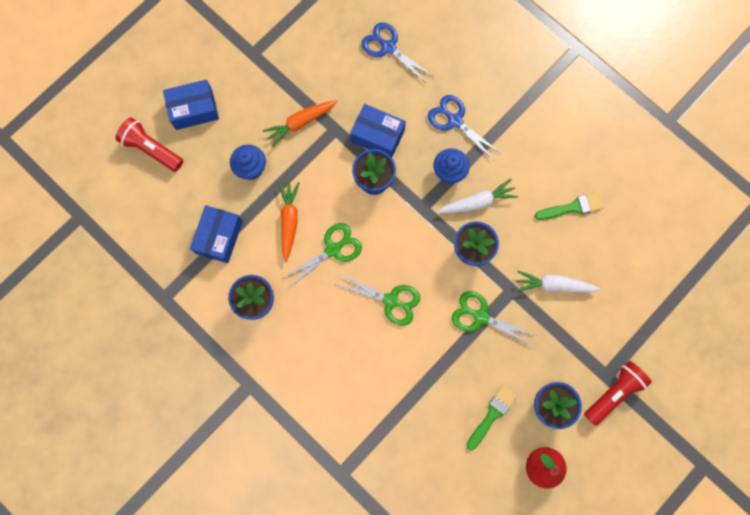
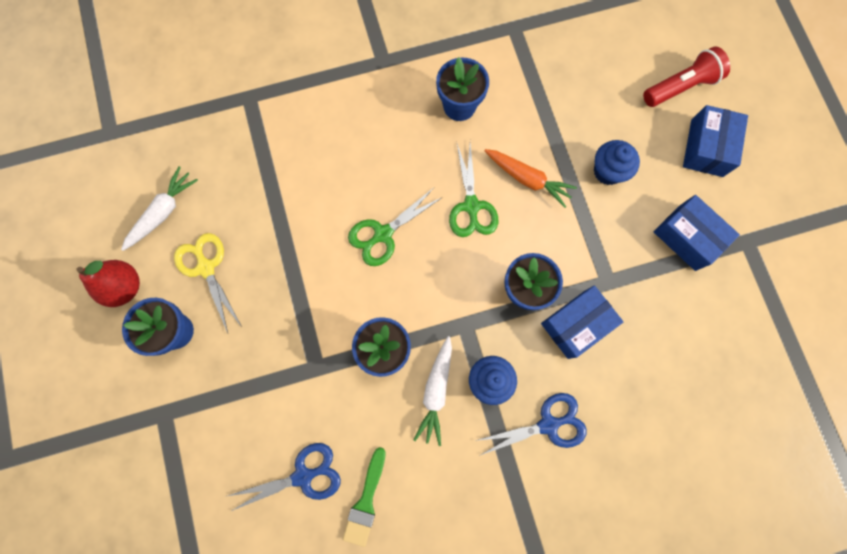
camera: 120 degrees right, 0 degrees up
blue box [190,205,243,263] -> blue box moved to [654,195,740,271]
orange carrot [263,100,337,147] -> none
blue scissors [361,22,434,84] -> blue scissors moved to [228,443,341,511]
green scissors [452,291,537,347] -> none
green brush [466,385,518,450] -> yellow scissors [174,233,242,333]
white carrot [516,271,600,293] -> white carrot moved to [121,166,198,251]
red flashlight [584,361,652,426] -> none

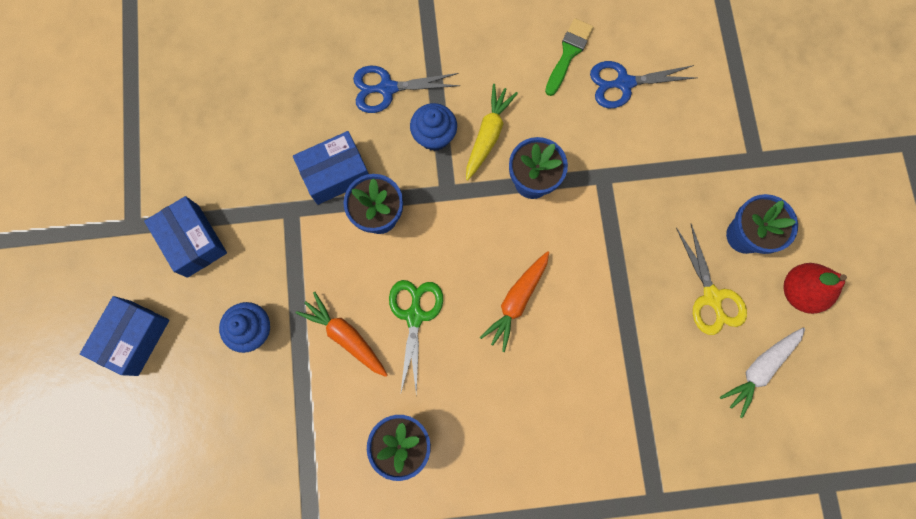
camera: 170 degrees left, 0 degrees up
green scissors [348,188,443,266] -> orange carrot [480,251,549,352]
white carrot [414,336,452,446] -> yellow carrot [466,84,518,180]
red flashlight [643,46,730,107] -> none

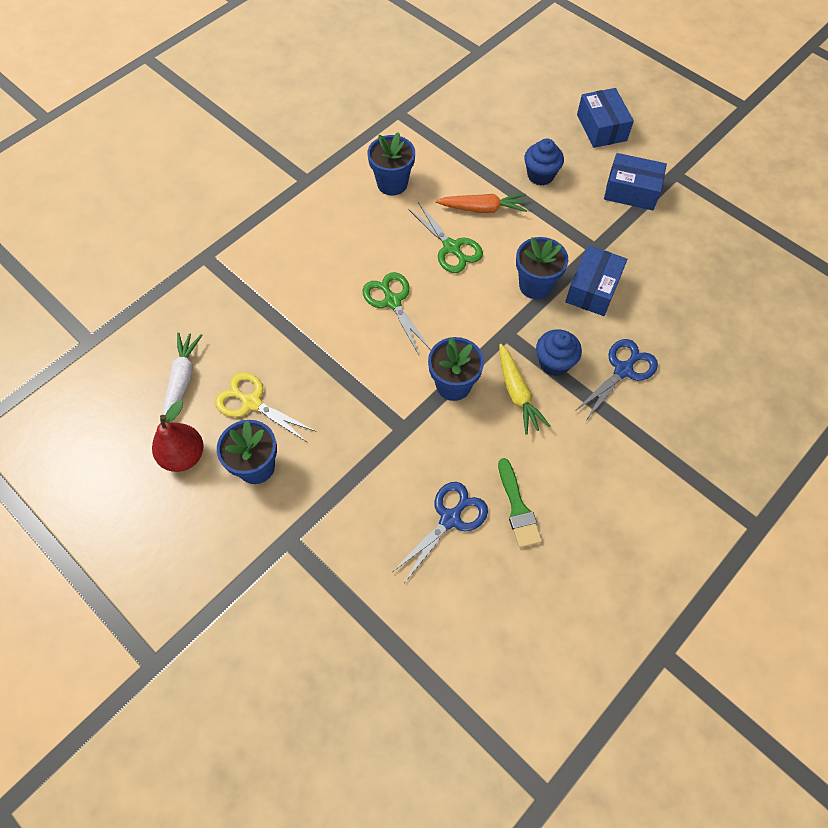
camera: 140 degrees right, 15 degrees down
orange carrot [480,251,549,352] -> green scissors [363,272,431,355]

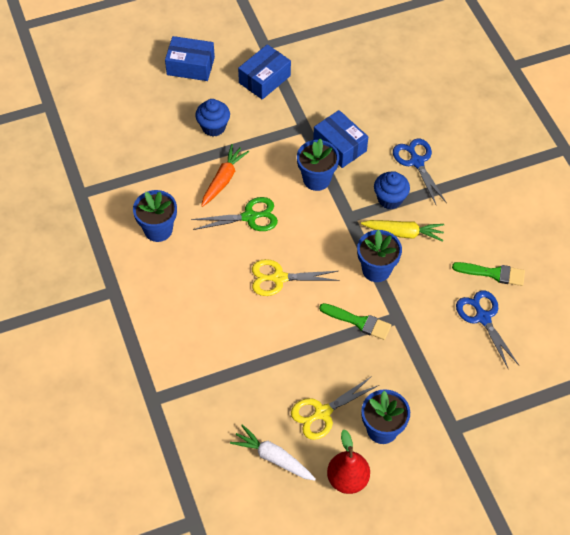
camera: 65 degrees left, 5 degrees down
green scissors [363,272,431,355] -> yellow scissors [252,259,340,296]
none -> green brush [319,303,391,340]

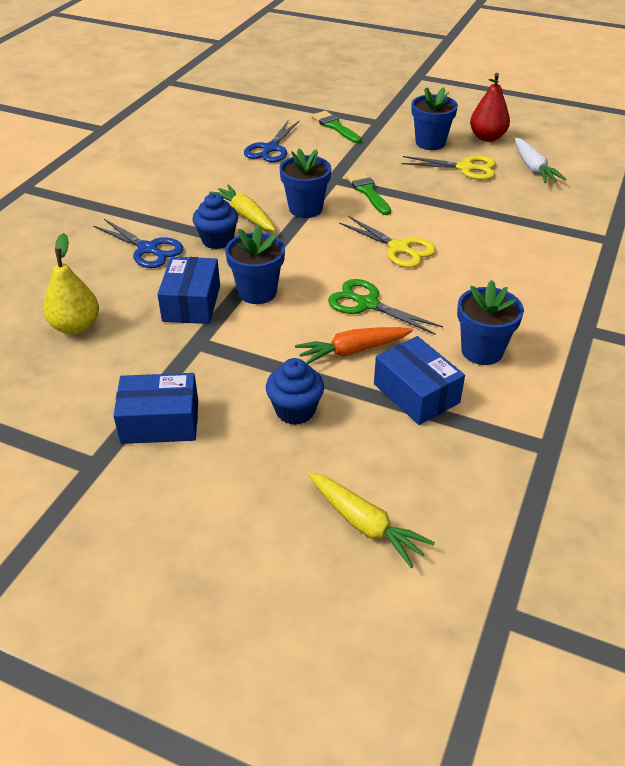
camera: 135 degrees left, 15 degrees down
blue box [165,36,215,81] -> blue box moved to [374,336,465,425]
blue scissors [393,139,447,205] -> blue scissors turned 75 degrees counterclockwise [93,219,183,268]
green brush [452,262,525,286] -> green brush moved to [312,111,362,143]
none -> yellow pear [43,233,99,335]
none -> yellow carrot [308,472,435,568]

